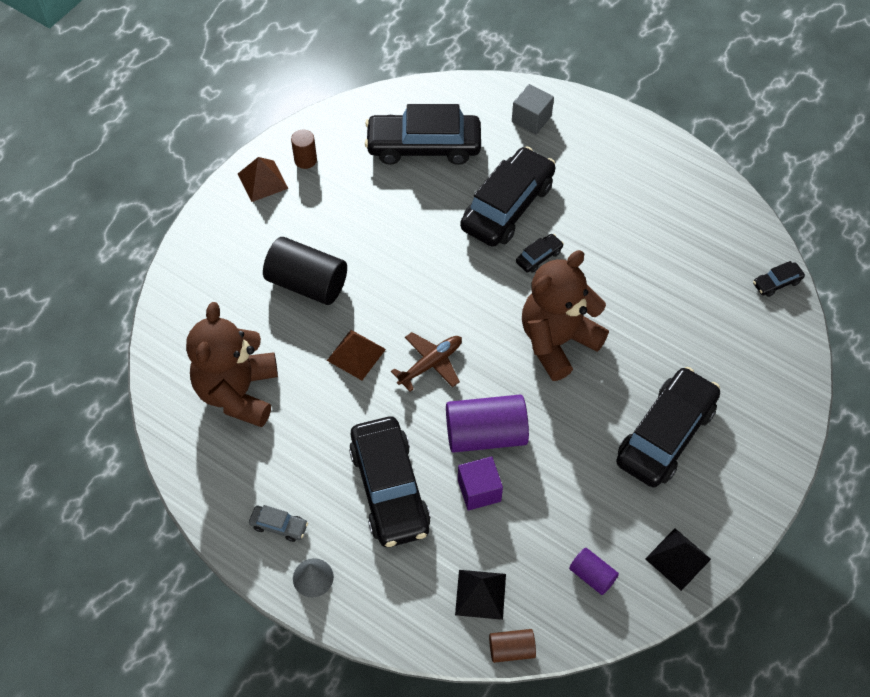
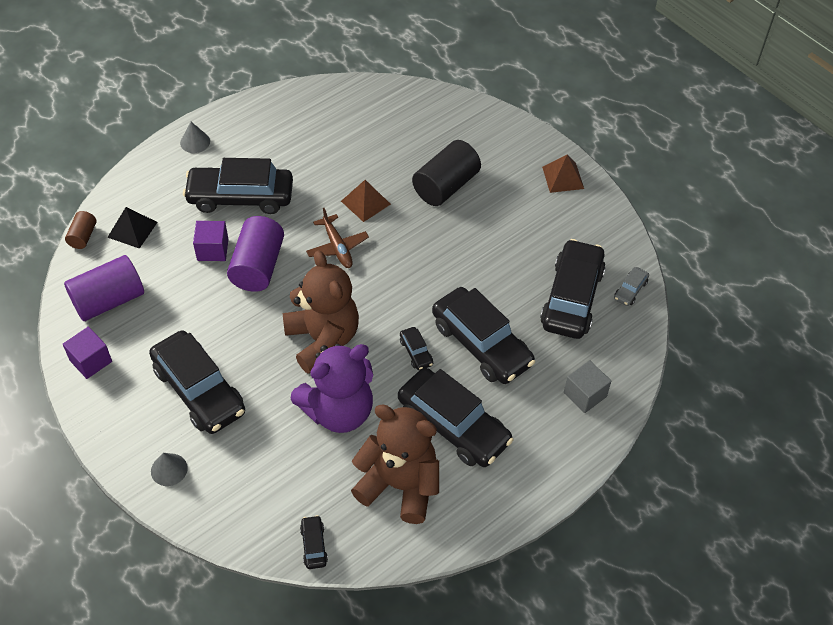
camera: 105 degrees right, 5 degrees down
brown teddy bear [186,302,278,427] -> brown teddy bear moved to [351,404,439,524]
grey car [249,505,308,542] -> grey car moved to [614,267,649,306]
brown cylinder [291,130,317,169] -> none
purple cylinder [569,548,619,595] -> purple cylinder [64,255,144,321], size x1.94
black pyramid [645,528,711,591] -> purple cube [63,327,112,379]
none -> grey cone [151,453,188,486]
none -> purple teddy bear [291,344,373,433]
none -> black car [398,368,514,467]

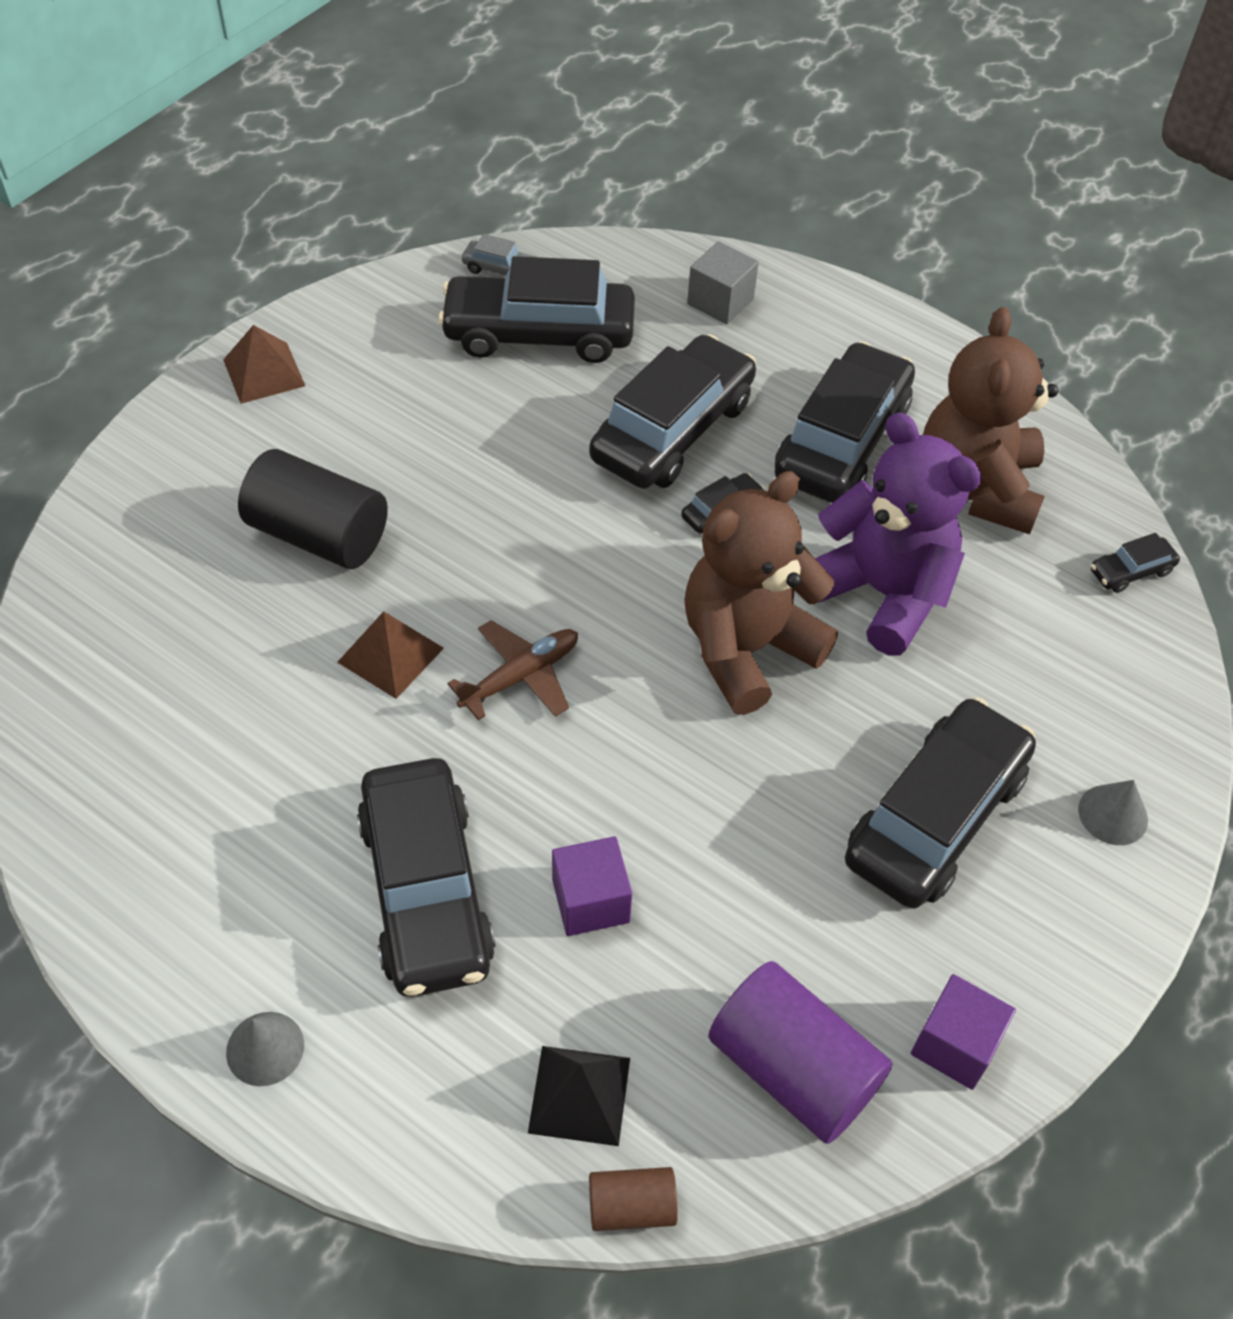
camera: 105 degrees left, 0 degrees up
purple cylinder [227,216,284,292] -> none

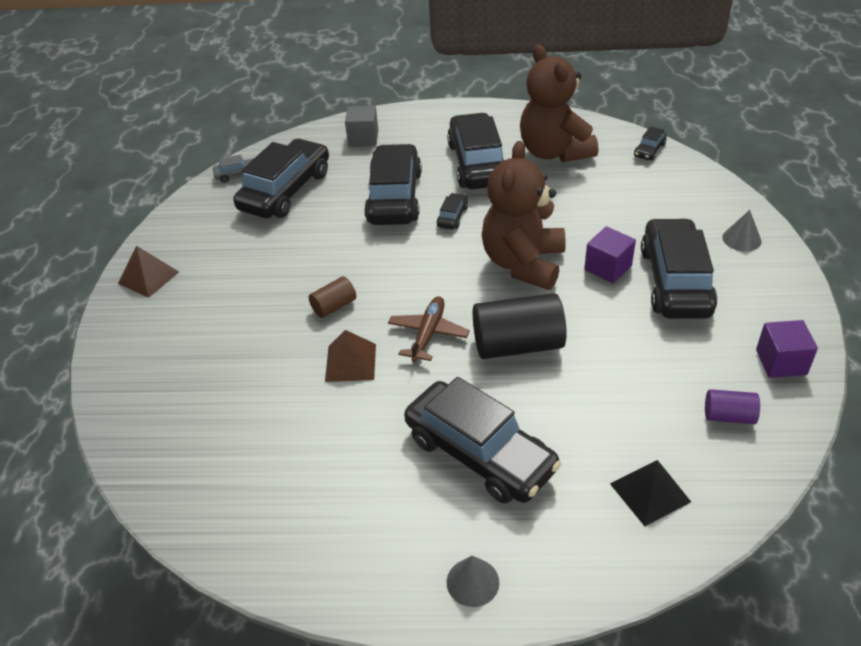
camera: 30 degrees left, 10 degrees down
black cylinder [238,449,388,569] -> black cylinder moved to [473,293,567,359]
black car [438,256,635,363] -> black car turned 150 degrees clockwise [233,138,329,218]
purple cube [552,836,632,936] -> purple cube moved to [584,226,636,284]
brown cylinder [589,1167,678,1231] -> brown cylinder moved to [309,276,356,318]
purple cylinder [708,961,893,1144] -> purple cylinder [705,389,760,424], size x0.52
purple teddy bear [815,413,982,655] -> none

